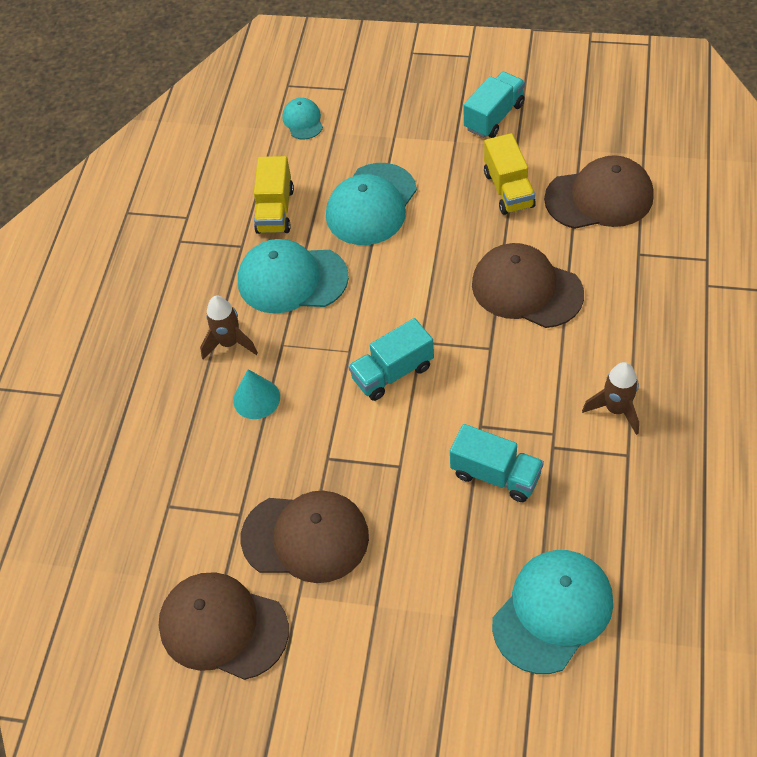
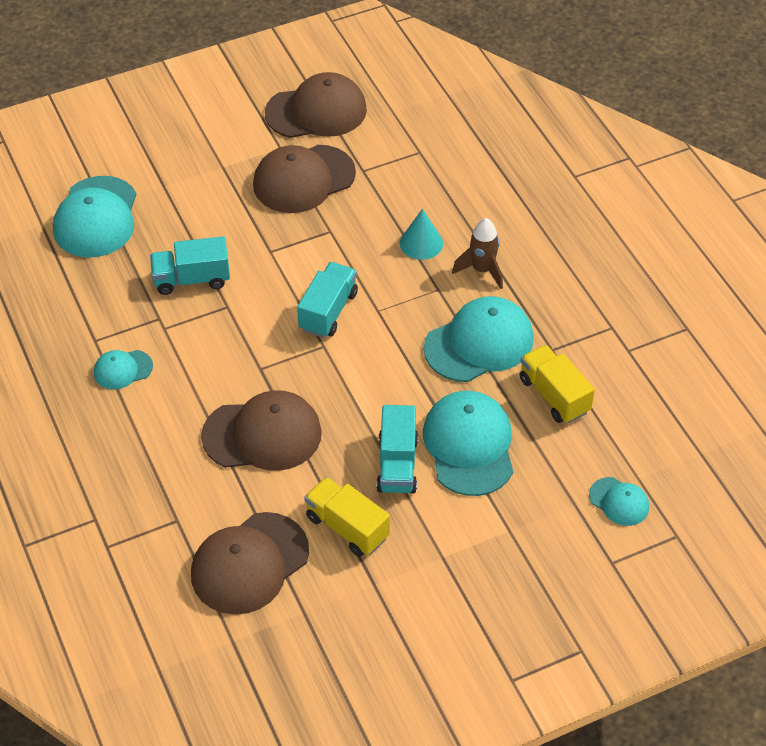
camera: 140 degrees right, 5 degrees down
turquoise truck [464,72,525,138] -> turquoise truck moved to [377,405,418,493]
brown rocket [582,362,639,435] -> turquoise cap [94,350,153,389]

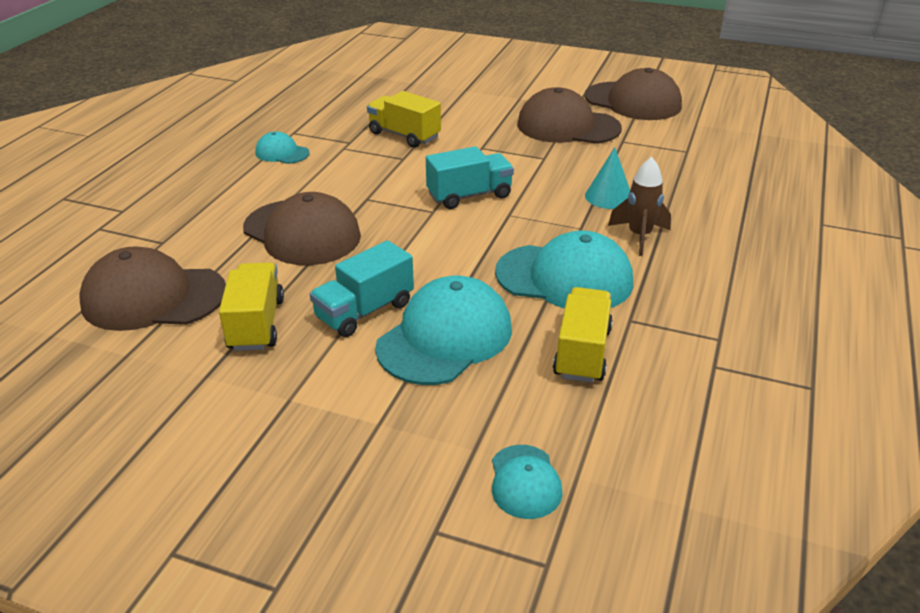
camera: 45 degrees right, 15 degrees down
turquoise cap [53,176,137,257] -> none
turquoise truck [150,236,230,295] -> yellow truck [367,91,441,148]

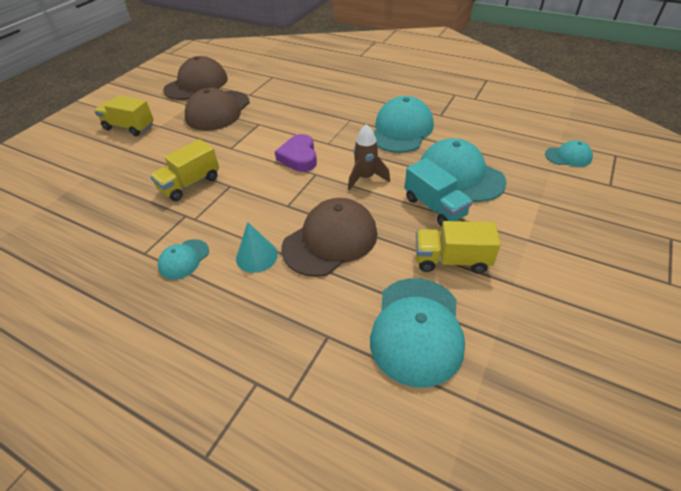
camera: 80 degrees left, 10 degrees up
brown cap [79,246,226,331] -> turquoise cap [370,278,465,387]
turquoise truck [426,146,514,209] -> purple heart [275,134,317,172]
yellow truck [553,287,613,383] -> yellow truck moved to [94,96,154,136]
turquoise cone [585,147,630,209] -> turquoise cone moved to [236,222,278,273]
brown rocket [608,157,671,256] -> brown rocket moved to [348,124,390,190]

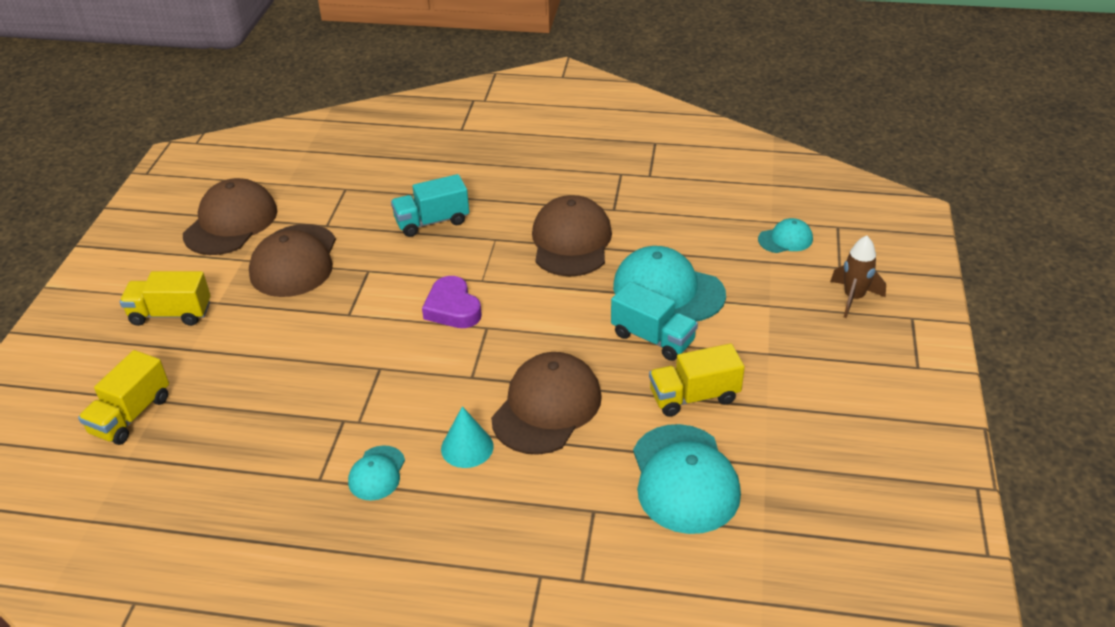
camera: 20 degrees left, 5 degrees down
yellow truck [150,139,219,201] -> yellow truck moved to [78,350,169,445]
brown rocket [348,124,390,190] -> brown rocket moved to [830,236,886,318]
turquoise cap [374,96,434,153] -> brown cap [532,195,612,277]
none -> turquoise truck [391,174,469,237]

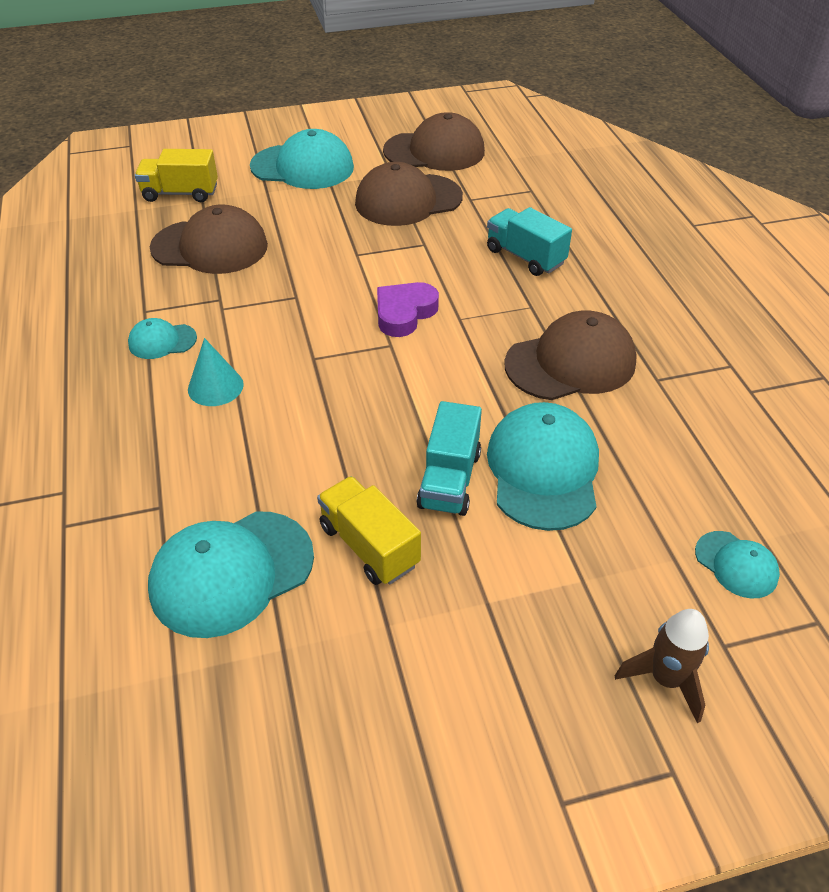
camera: 65 degrees right, 5 degrees up
yellow truck [120,271,211,326] -> turquoise cap [250,129,354,189]
brown cap [491,352,602,455] -> brown cap moved to [150,204,268,274]

